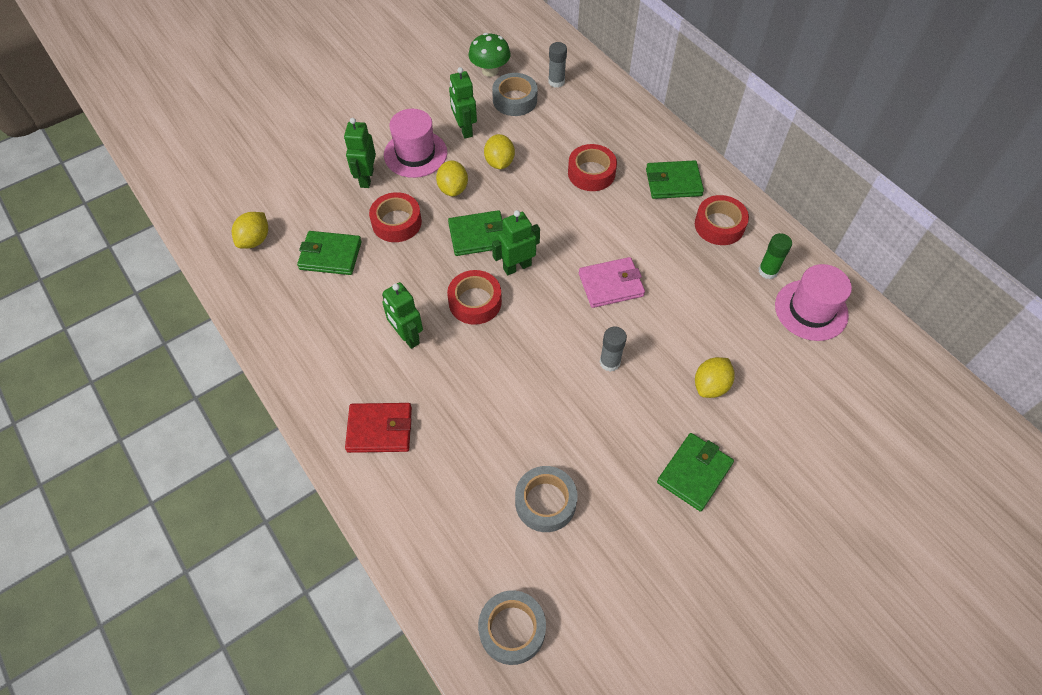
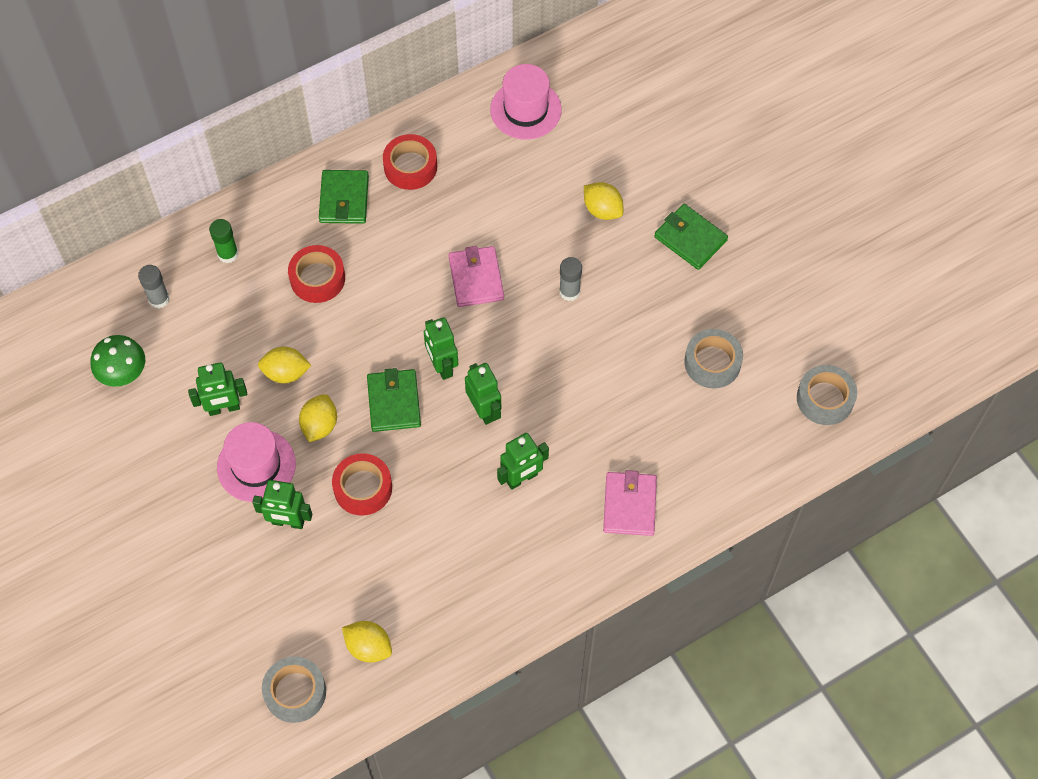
camera: 85 degrees left, 5 degrees up
green wallet [297,231,362,275] -> none
red wallet [345,403,412,453] -> pink wallet [603,470,657,536]
yellow lemon [436,160,468,196] -> yellow lemon turned 75 degrees counterclockwise [299,394,337,443]
red tape [447,270,502,325] -> green robot [465,363,501,425]
grey tape [492,73,538,116] -> grey tape moved to [262,656,326,723]
green glue stick [758,233,792,279] -> green glue stick moved to [209,219,238,263]

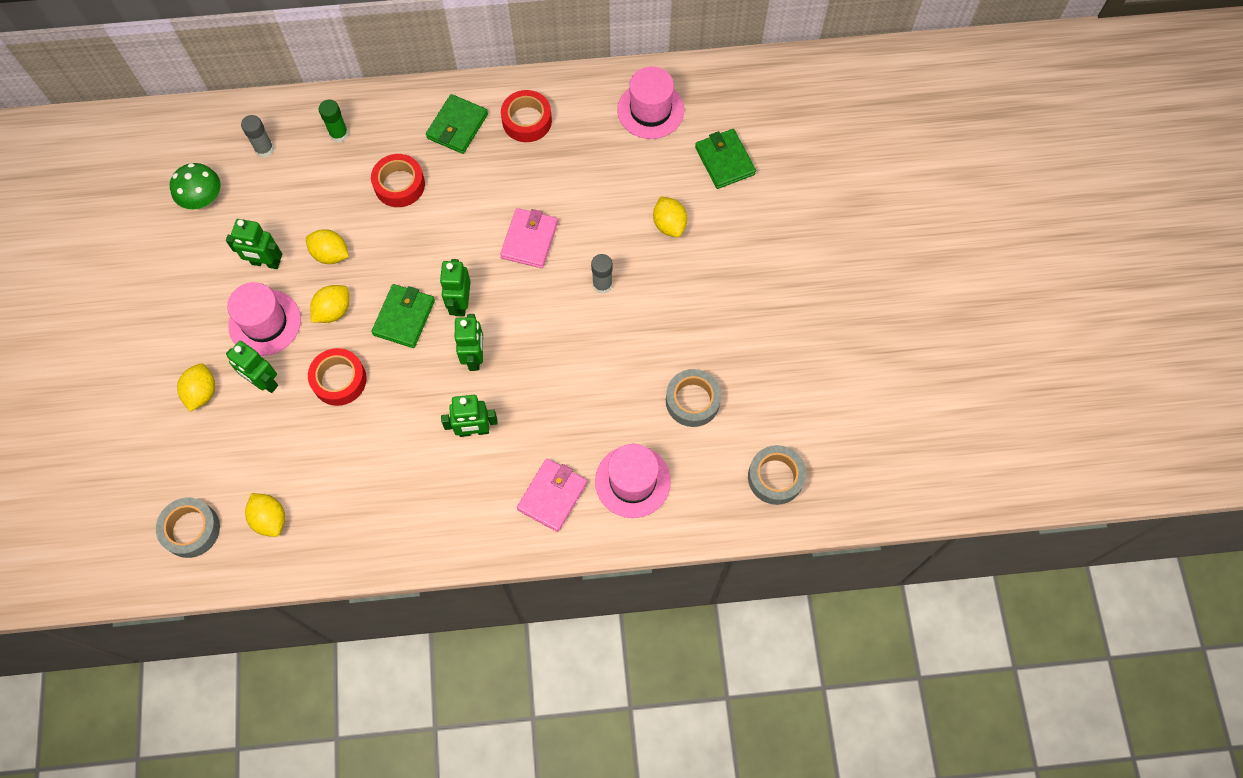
camera: 25 degrees right, 5 degrees up
green wallet [654,204,728,270] -> green wallet moved to [695,129,756,189]
none -> yellow lemon [177,363,215,412]
none -> pink hat [595,444,671,518]

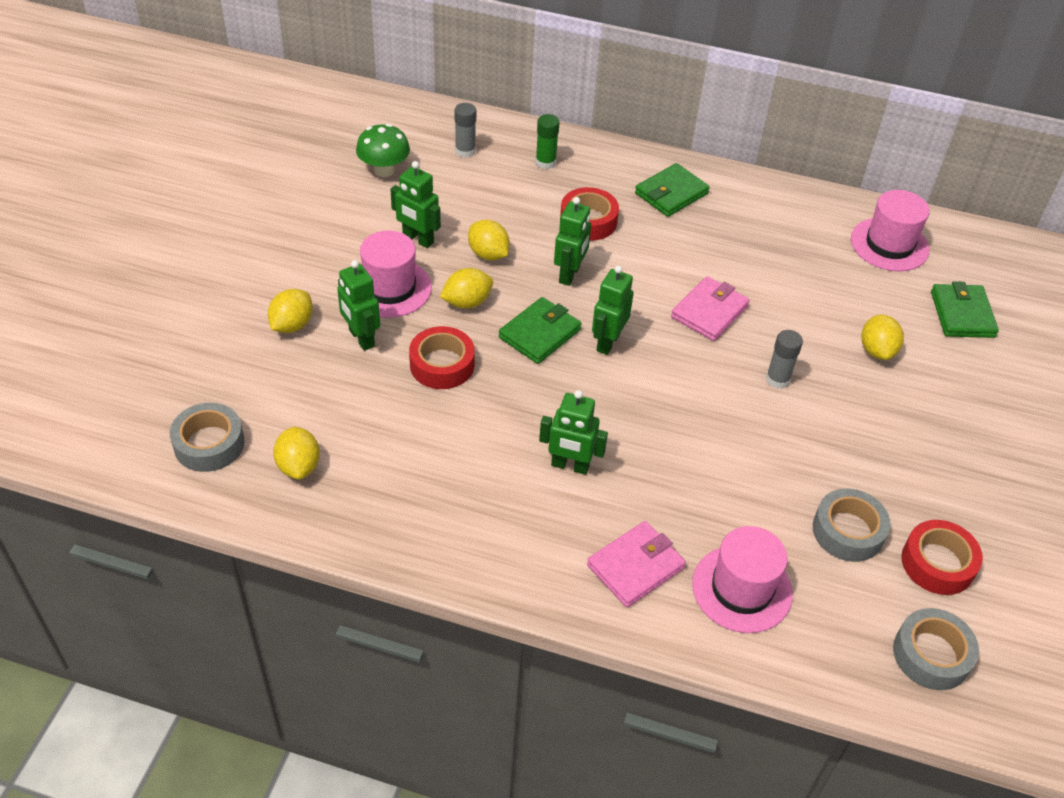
camera: 20 degrees right, 20 degrees down
green robot [455,314,483,371] -> green robot moved to [554,197,591,286]
red tape [501,90,552,142] -> red tape moved to [901,520,983,595]

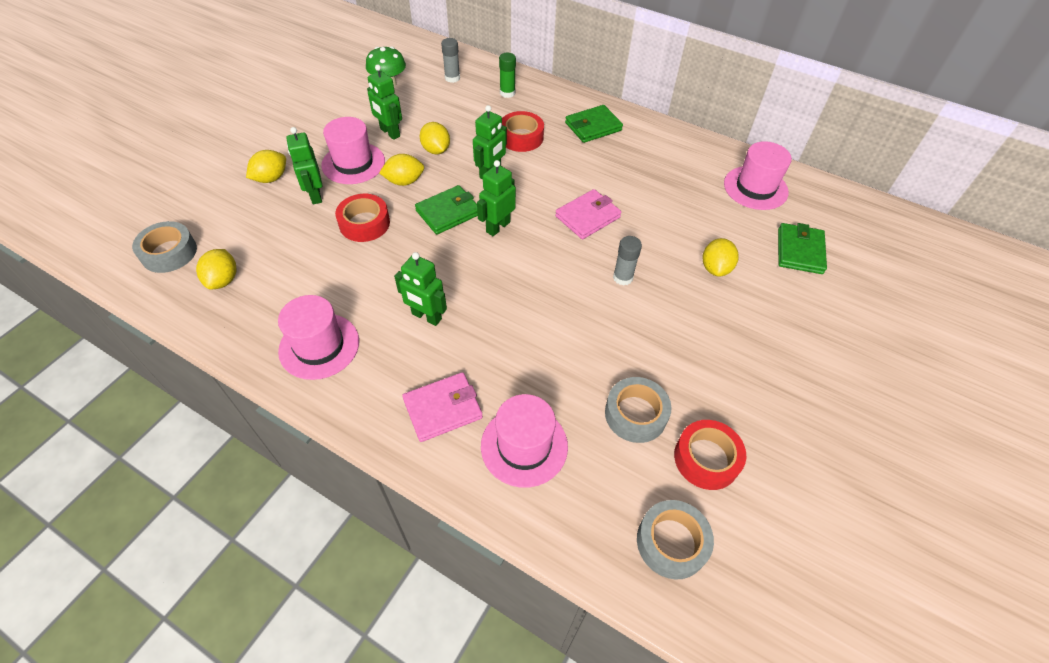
camera: 15 degrees right, 5 degrees up
none -> pink hat [278,295,359,380]

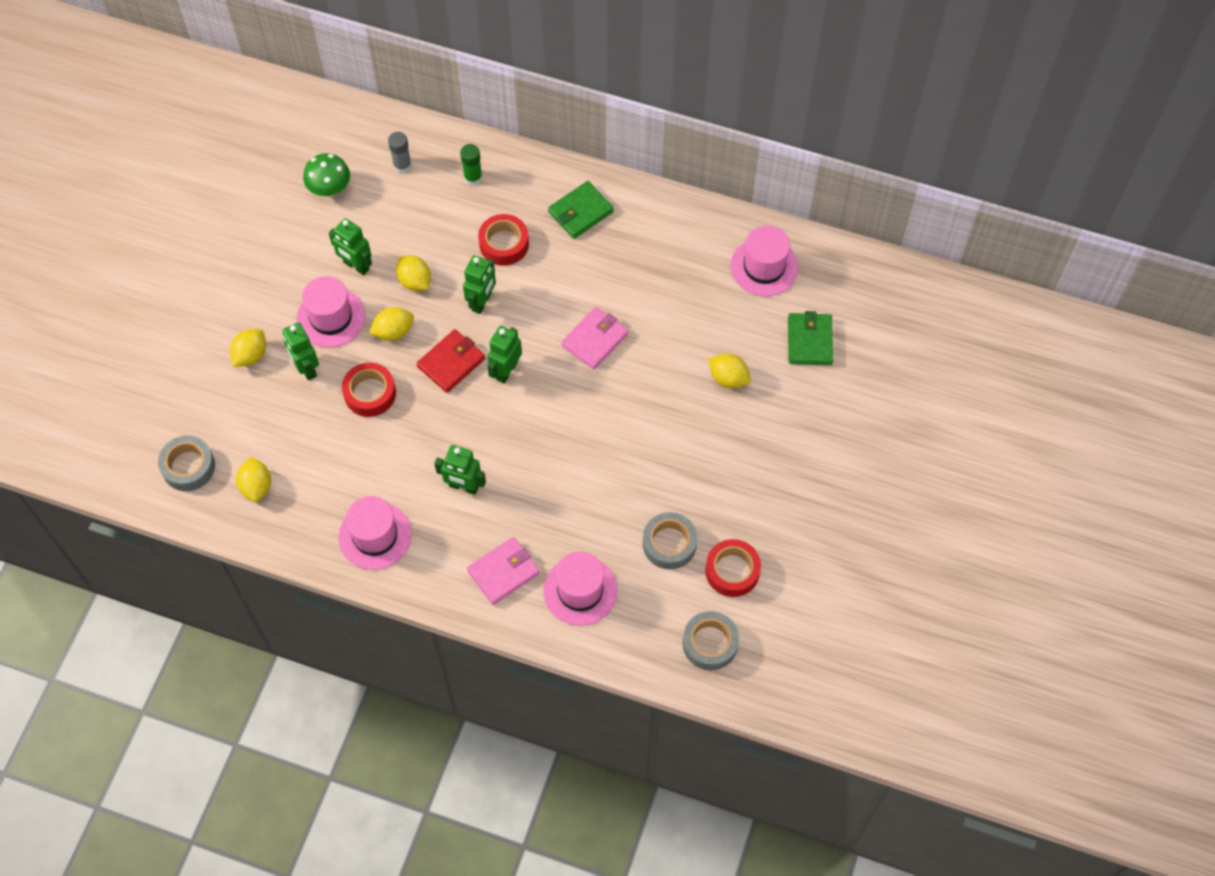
camera: 10 degrees left, 10 degrees up
green wallet [415,185,478,235] -> red wallet [417,329,485,393]
grey glue stick [613,236,642,286] -> none
yellow lemon [703,238,739,277] -> yellow lemon turned 60 degrees counterclockwise [708,354,751,388]

